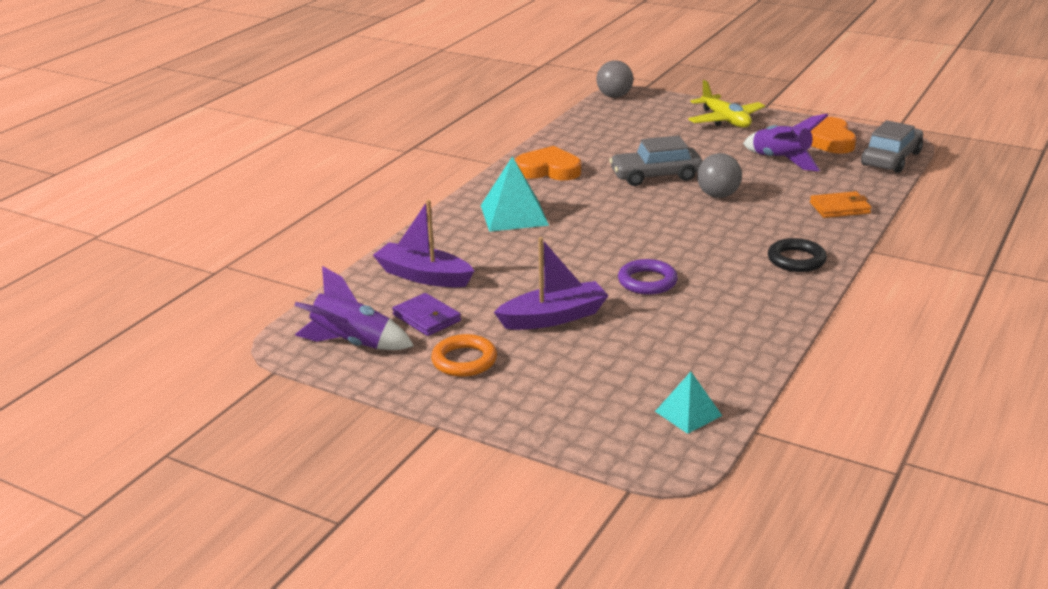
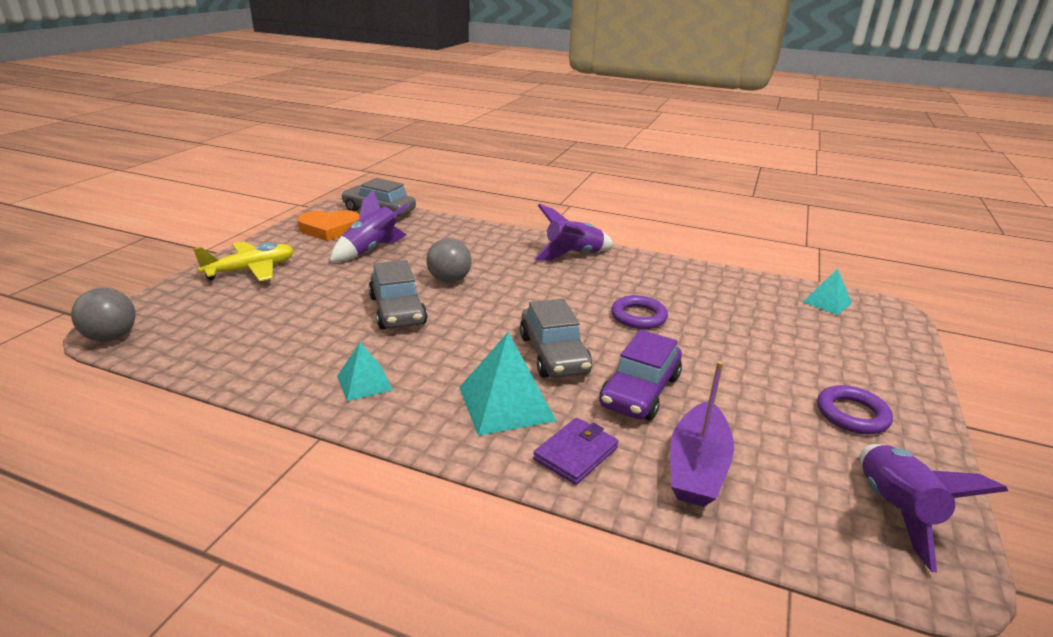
camera: 100 degrees left, 0 degrees up
purple wallet [392,293,461,336] -> purple wallet moved to [533,418,618,485]
orange ring [431,334,497,377] -> purple ring [817,385,893,434]
purple boat [494,237,609,330] -> none
orange heart [515,146,581,180] -> turquoise pyramid [337,342,393,401]
black ring [768,238,827,272] -> purple rocket [534,204,614,261]
orange wallet [810,191,872,218] -> none
none -> grey car [520,299,592,378]
none -> purple car [599,330,682,420]

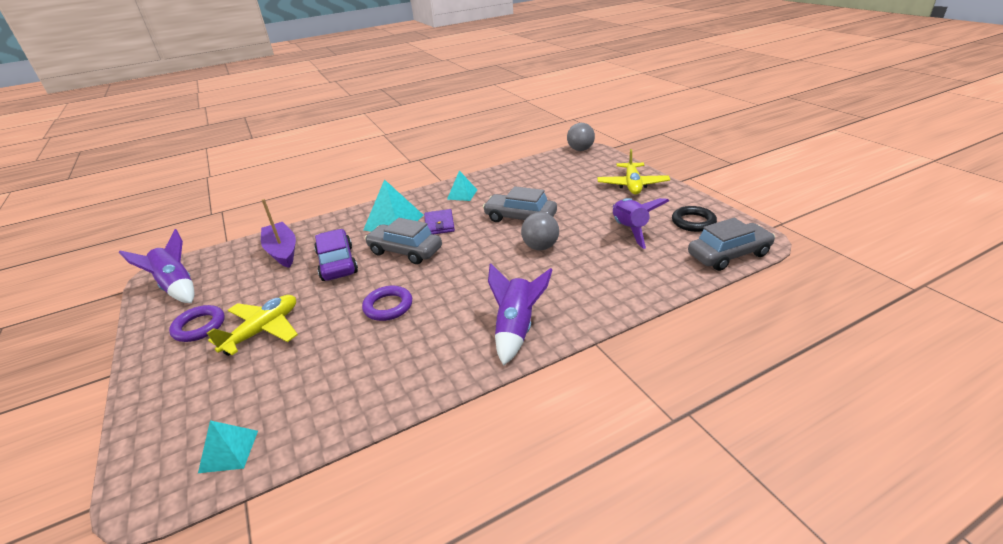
camera: 135 degrees right, 5 degrees up
orange heart [297,210,360,241] -> black ring [672,206,717,232]
purple wallet [533,418,618,485] -> purple wallet moved to [424,209,455,234]
none -> yellow plane [207,295,298,356]

